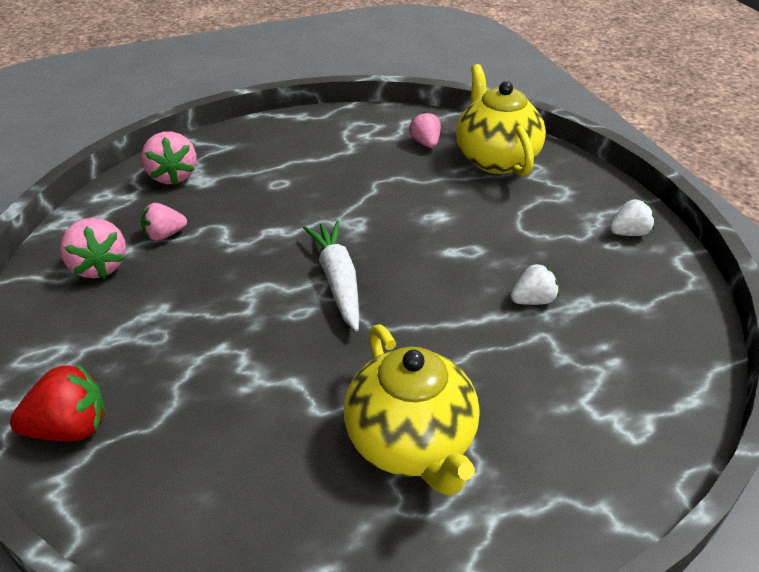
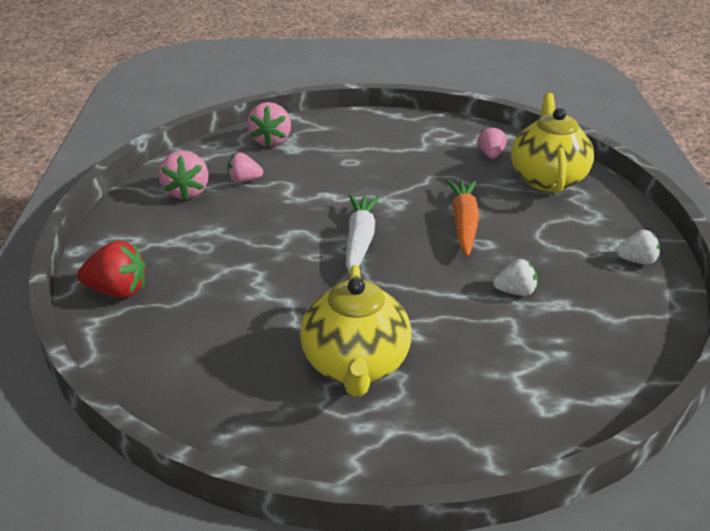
camera: 20 degrees right, 5 degrees down
none -> orange carrot [446,179,479,256]

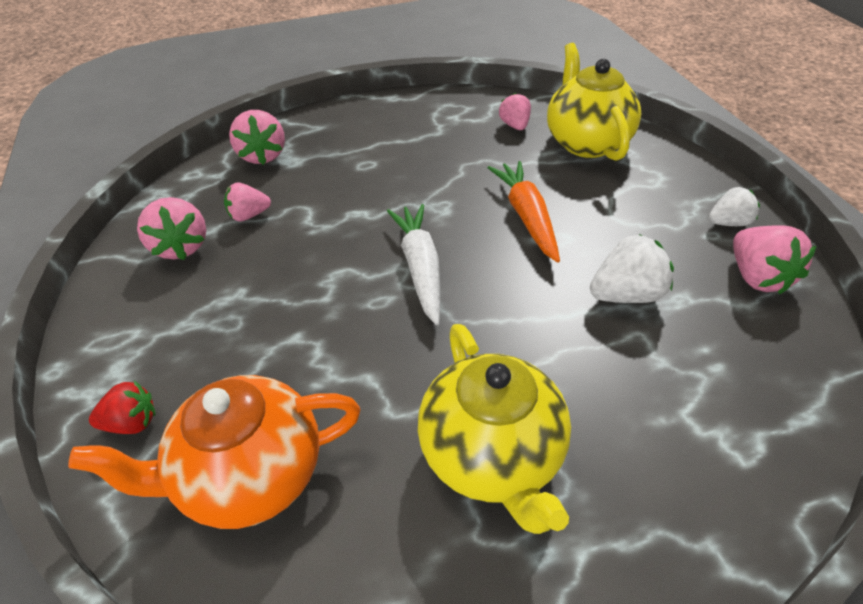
camera: 15 degrees left, 10 degrees up
red strawberry [77,240,145,298] -> red strawberry [89,381,155,434], size x0.65
white strawberry [493,259,537,296] -> white strawberry [590,234,674,303], size x1.54
none -> orange teapot [68,375,360,529]
none -> pink strawberry [733,225,816,295]

